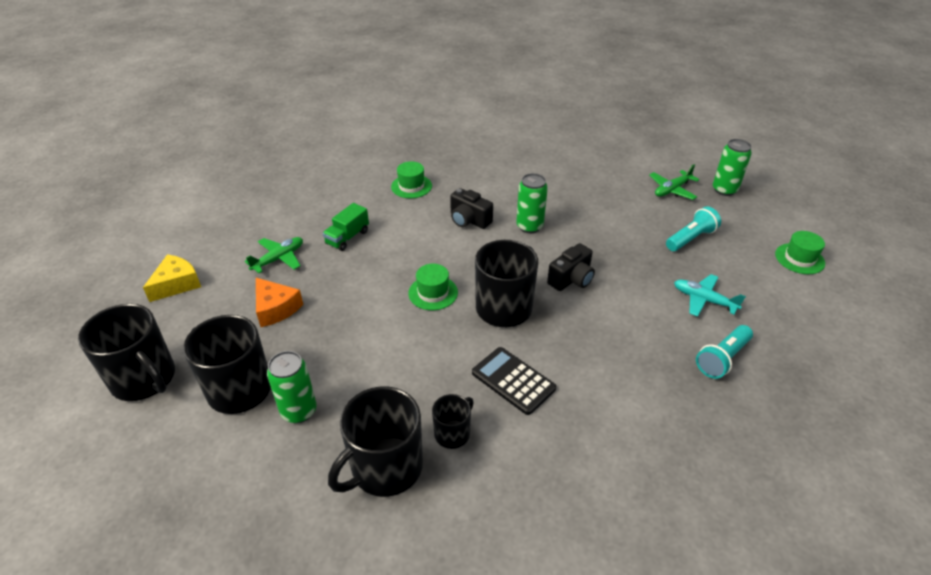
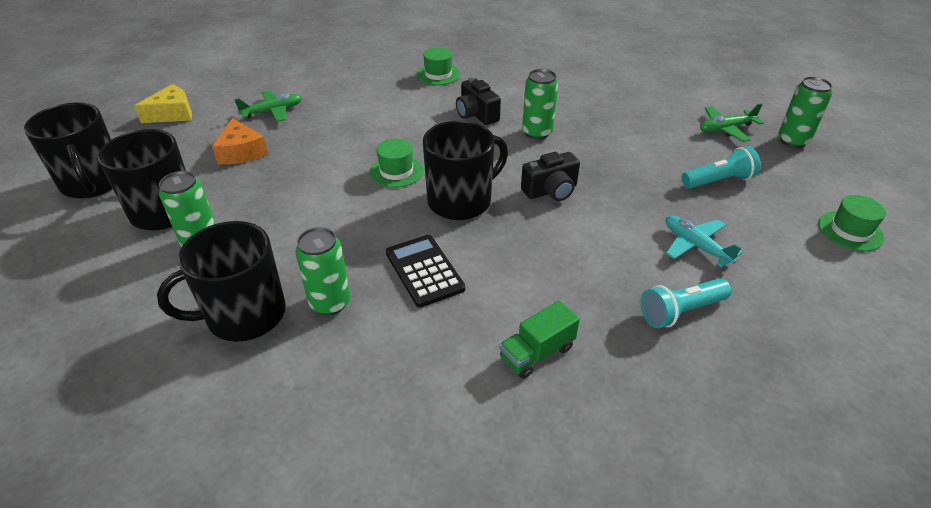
camera: 20 degrees right, 0 degrees up
green truck [322,203,369,251] -> green truck moved to [499,301,580,379]
black mug [432,394,474,449] -> green can [295,227,350,315]

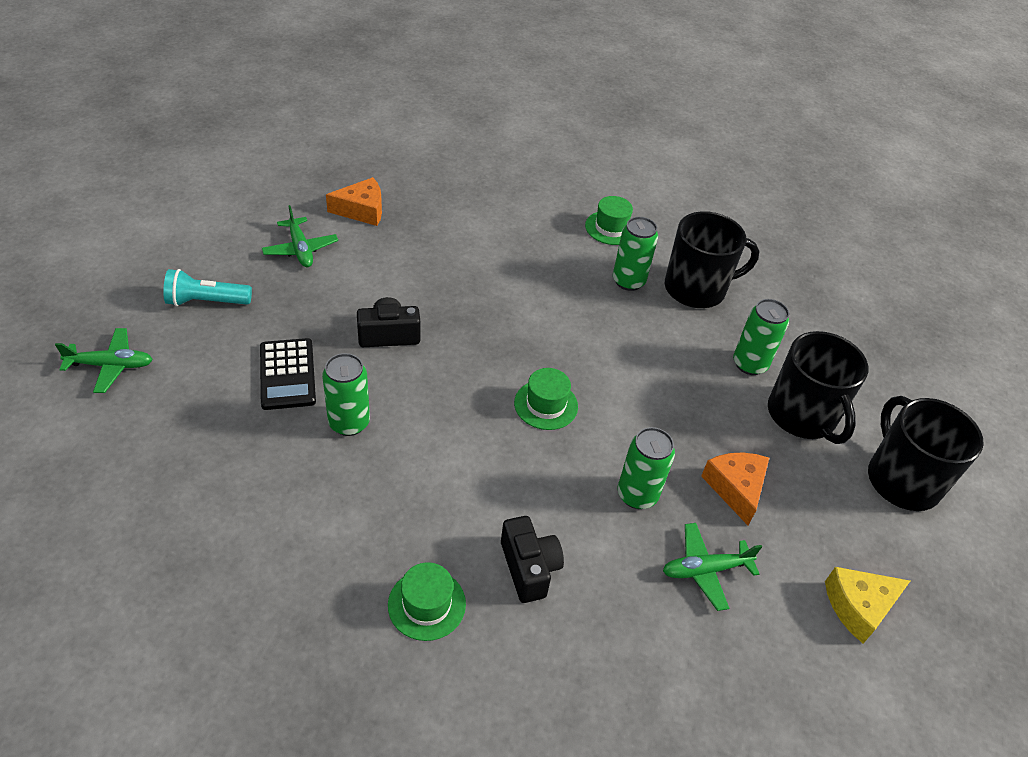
camera: 170 degrees left, 5 degrees up
black calculator [386,235,465,308] -> black calculator moved to [260,338,316,410]
black mug [423,121,508,220] -> none
black camera [456,78,501,125] -> black camera moved to [501,516,564,603]
green truck [499,301,580,379] -> none
turquoise flashlight [640,278,732,328] -> orange cheese [326,177,382,226]
turquoise plane [666,216,743,268] -> green plane [262,205,338,267]
green can [778,76,833,148] -> green can moved to [618,427,675,509]
green hat [818,195,886,251] -> green hat moved to [585,196,633,245]

